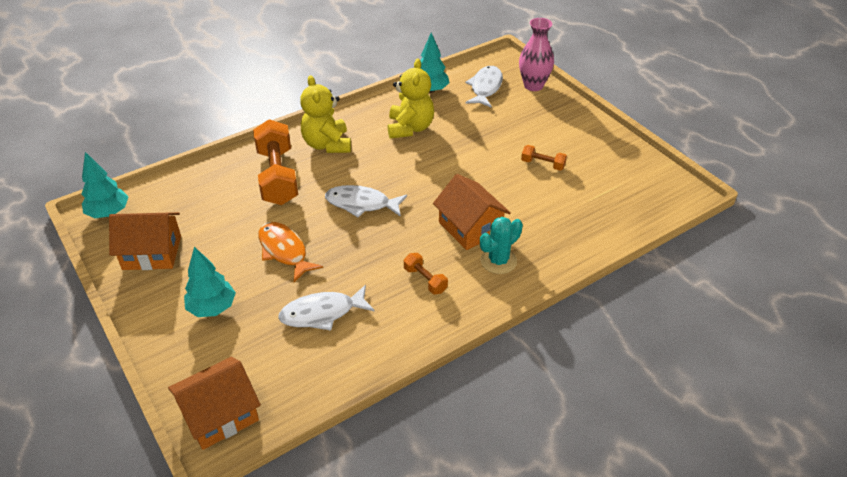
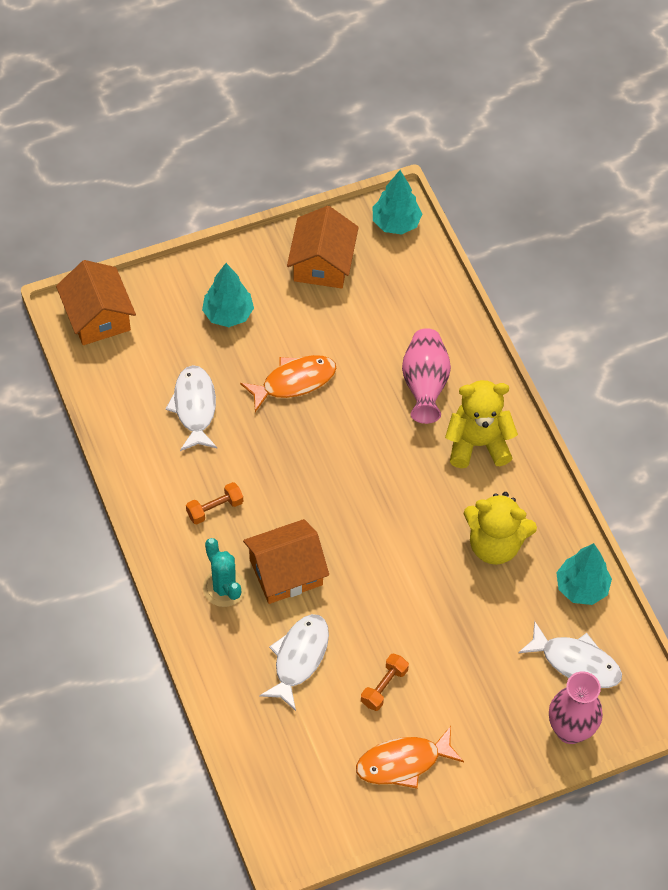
camera: 100 degrees right, 15 degrees up
orange dumbbell [253,119,298,205] -> pink vase [402,328,451,424]
white fish [325,185,407,217] -> white fish moved to [259,614,329,711]
none -> orange fish [356,726,464,789]

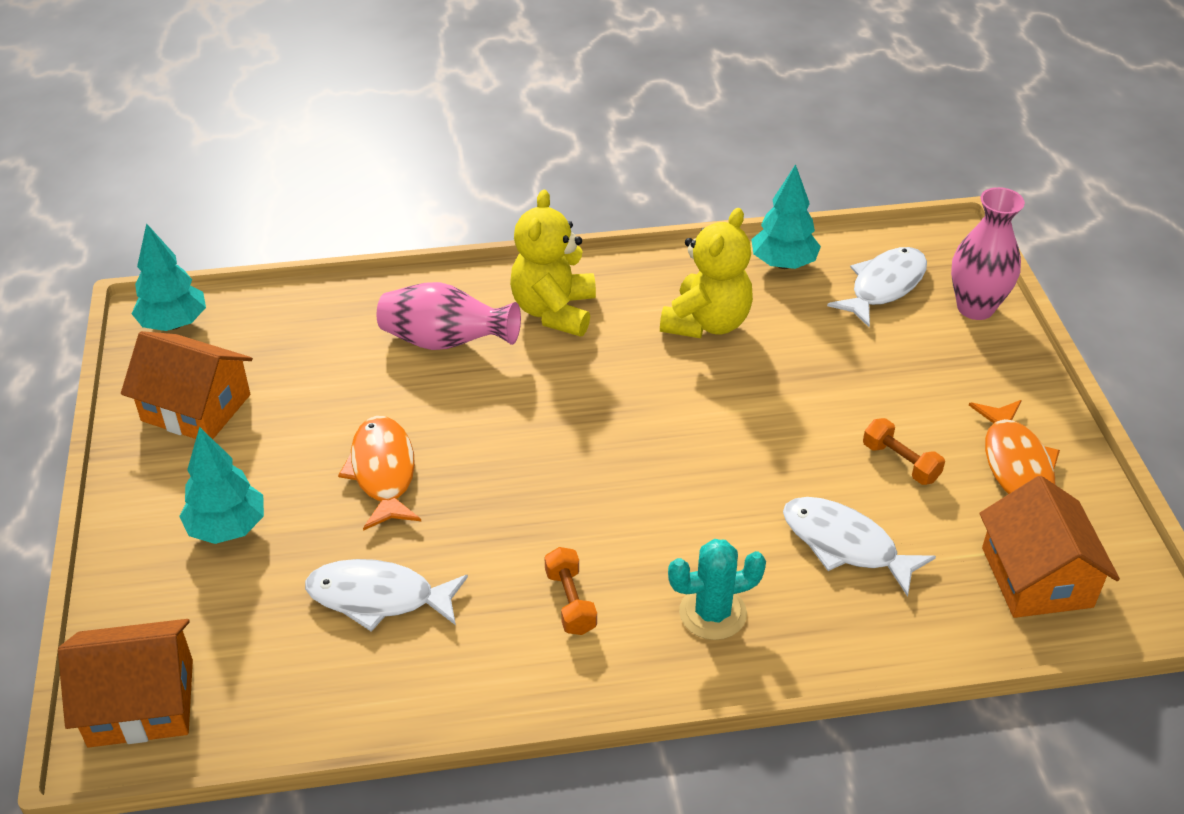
camera: 75 degrees left, 15 degrees down
orange house [243,519,329,604] -> orange house moved to [979,476,1120,618]

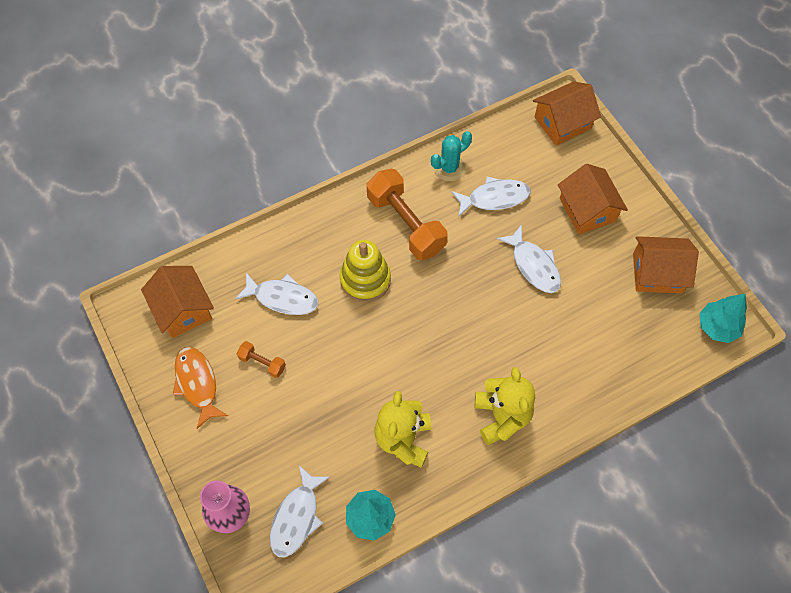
camera: 160 degrees right, 20 degrees up
turquoise tree [179,427,264,544] -> orange house [558,164,628,234]
orange fish [338,416,421,531] -> white fish [497,225,561,293]
pink vase [377,282,521,350] -> none
orange dumbbell [544,547,597,635] -> orange dumbbell [367,169,447,260], size x2.17
turquoise cactus [668,539,766,640] -> turquoise cactus moved to [431,131,472,181]
none -> yellow stacking toy [340,240,391,302]

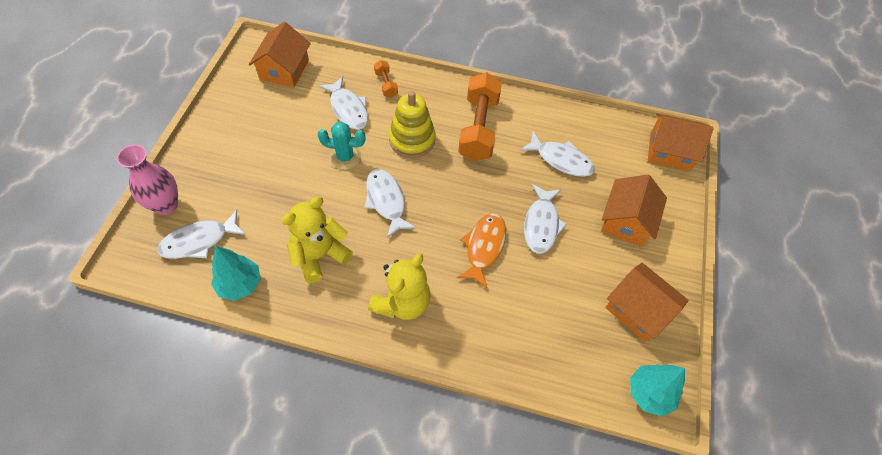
camera: 40 degrees right, 5 degrees down
orange fish [173,347,228,429] -> orange fish moved to [457,213,506,288]
orange dumbbell [237,341,286,378] -> orange dumbbell moved to [374,60,398,98]
turquoise cactus [431,131,472,181] -> turquoise cactus moved to [318,122,366,170]
none -> white fish [364,169,416,238]

